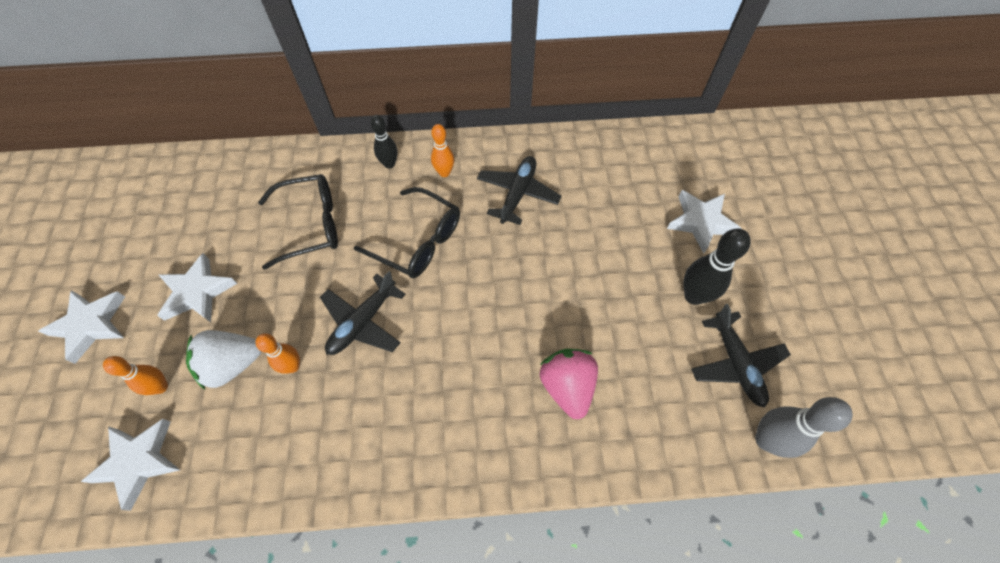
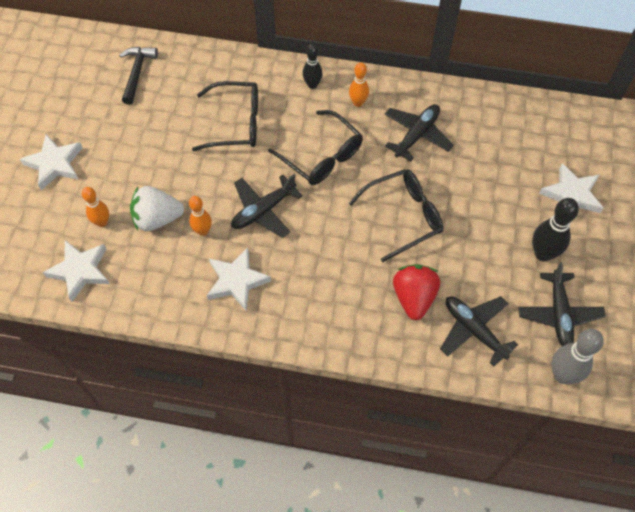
camera: 15 degrees right, 0 degrees up
white star [157,253,237,322] -> white star moved to [207,248,271,311]
pink strawberry [540,349,598,419] -> red strawberry [393,264,440,320]
none -> black hammer [119,47,158,105]
none -> black glasses [349,169,443,262]
none -> black plane [440,296,518,367]

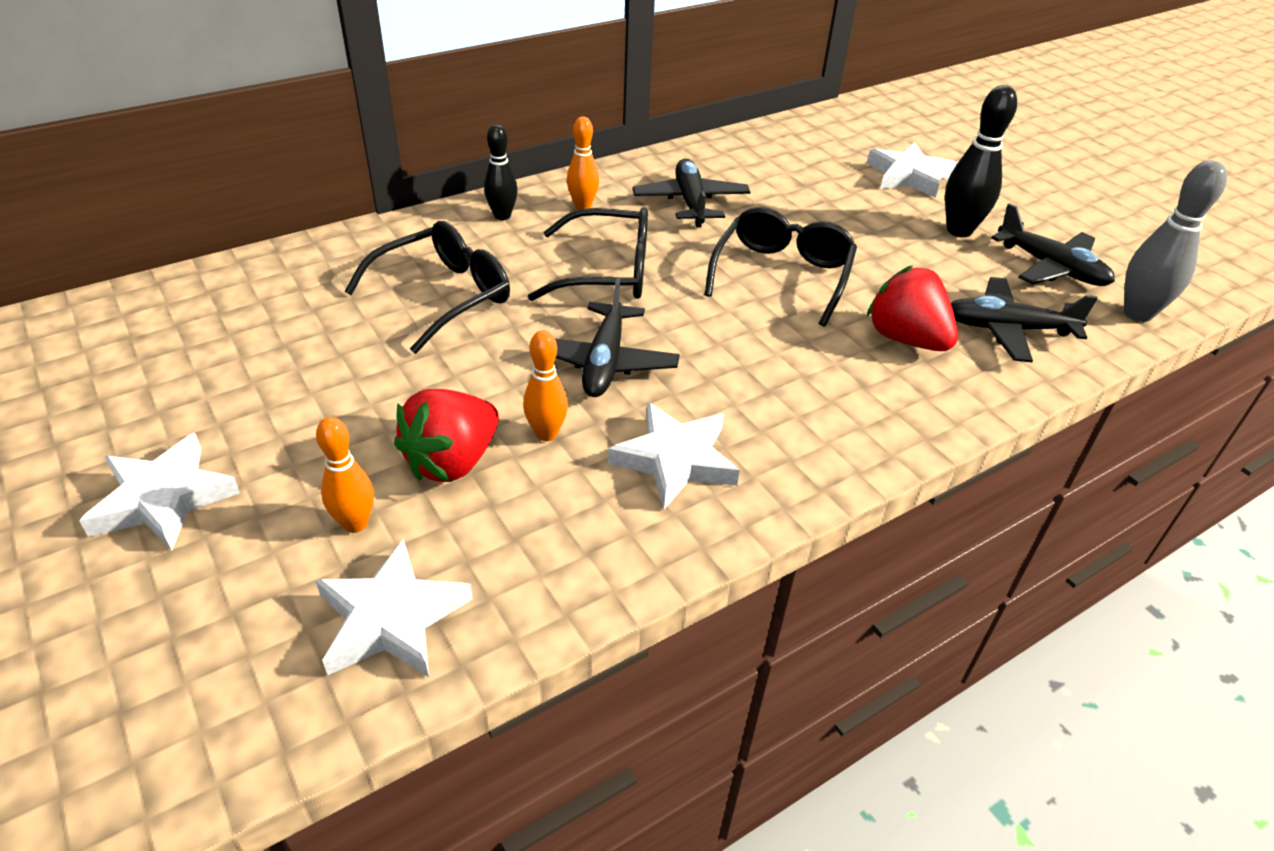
camera: 45 degrees left, 20 degrees down
black hammer [119,47,158,105] -> none
white strawberry [130,186,184,231] -> red strawberry [394,389,499,482]

